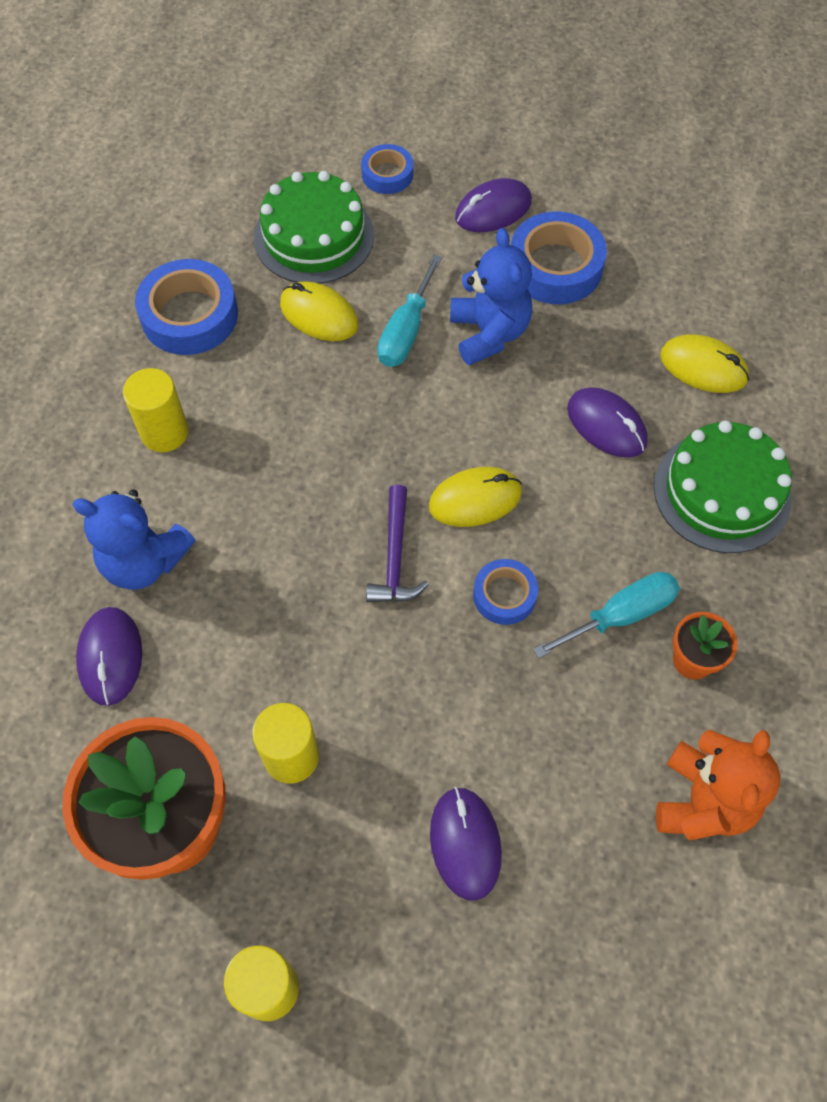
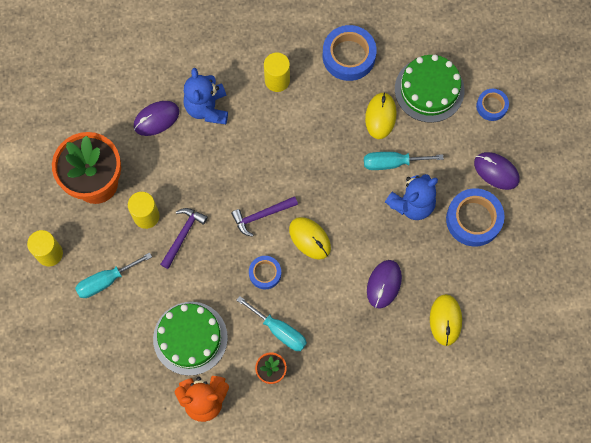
camera: 65 degrees right, 10 degrees up
purple mouse [430,787,502,901] -> none
green cake [654,420,792,553] -> green cake moved to [153,302,228,376]
none -> turquoise screwdriver [75,252,152,298]
none -> purple hammer [160,208,208,269]

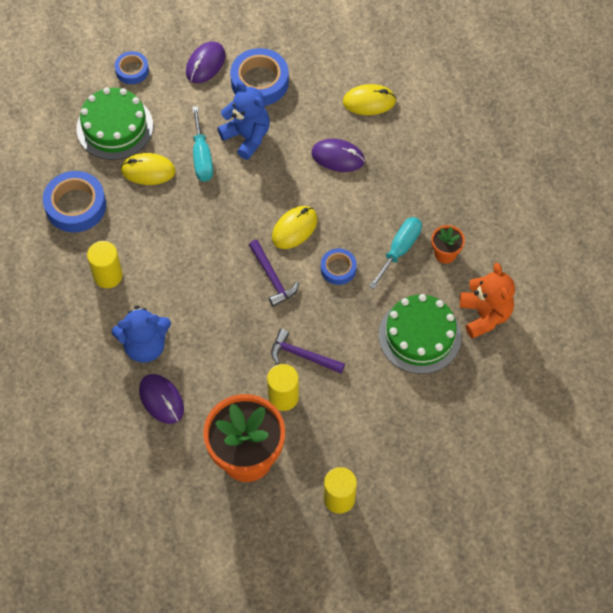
camera: 95 degrees left, 10 degrees down
turquoise screwdriver [75,252,152,298] -> none

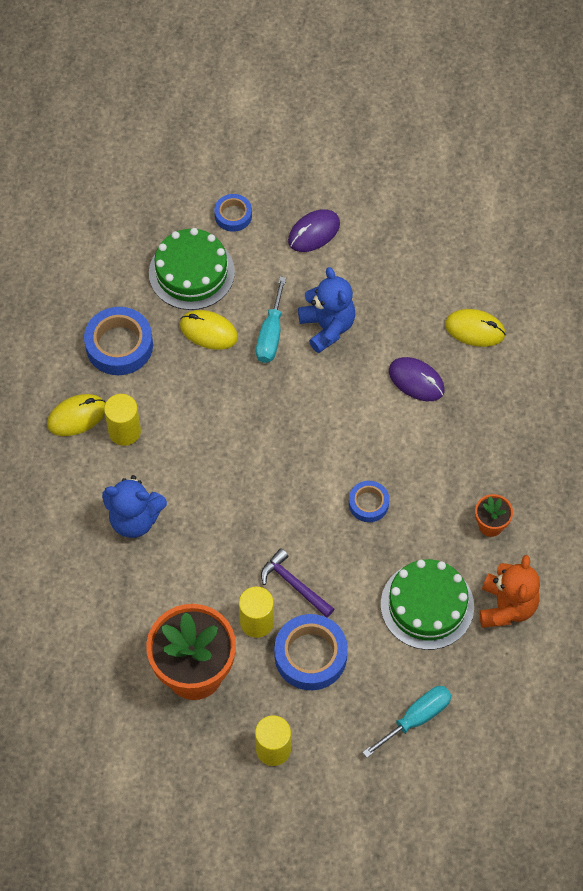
camera: 20 degrees right, 0 degrees up
purple mouse [139,374,184,424] -> none
blue tape [230,48,289,106] -> blue tape moved to [274,614,348,690]
purple hammer [249,240,299,307] -> none
yellow mouse [272,206,318,249] -> yellow mouse moved to [47,394,105,436]
turquoise screwdriver [369,217,422,289] -> turquoise screwdriver moved to [362,686,452,758]

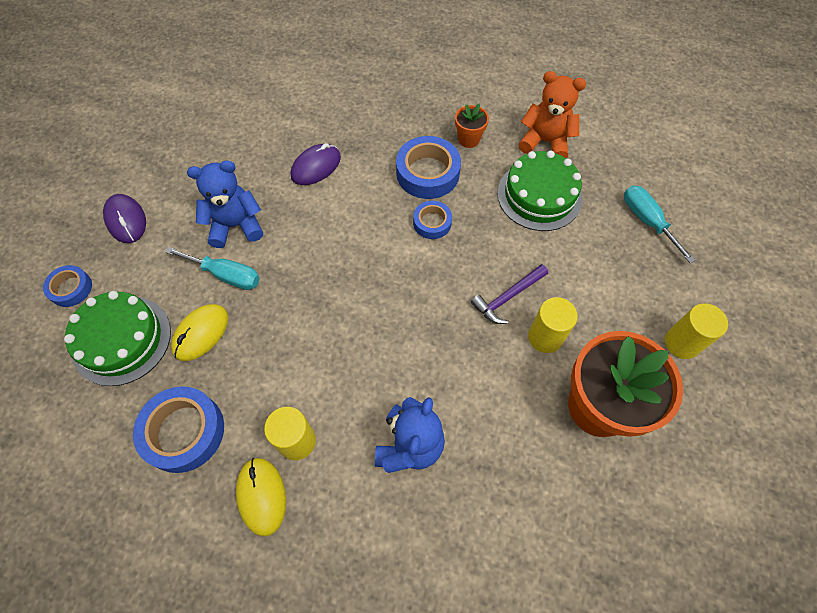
camera: 80 degrees left, 0 degrees up
blue tape [274,614,348,690] -> blue tape moved to [396,136,461,199]
yellow mouse [445,309,506,347] -> none

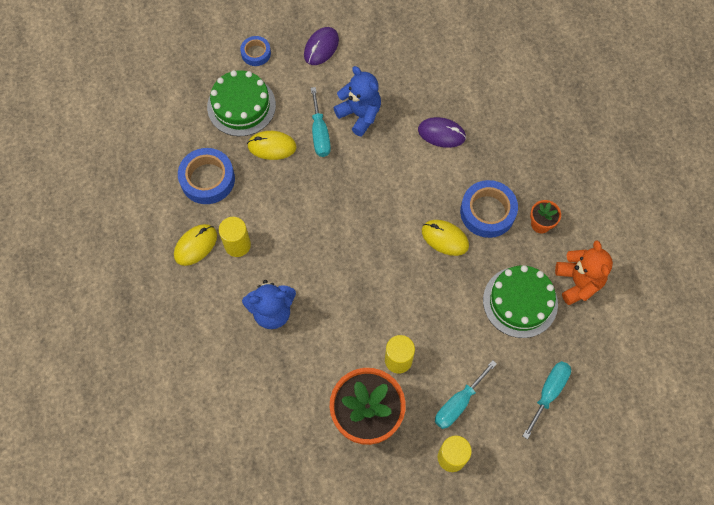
camera: 60 degrees right, 5 degrees up
blue tape [413,201,452,239] -> yellow mouse [422,220,469,256]
purple hammer [471,264,548,324] -> none
none -> turquoise screwdriver [435,360,497,429]

